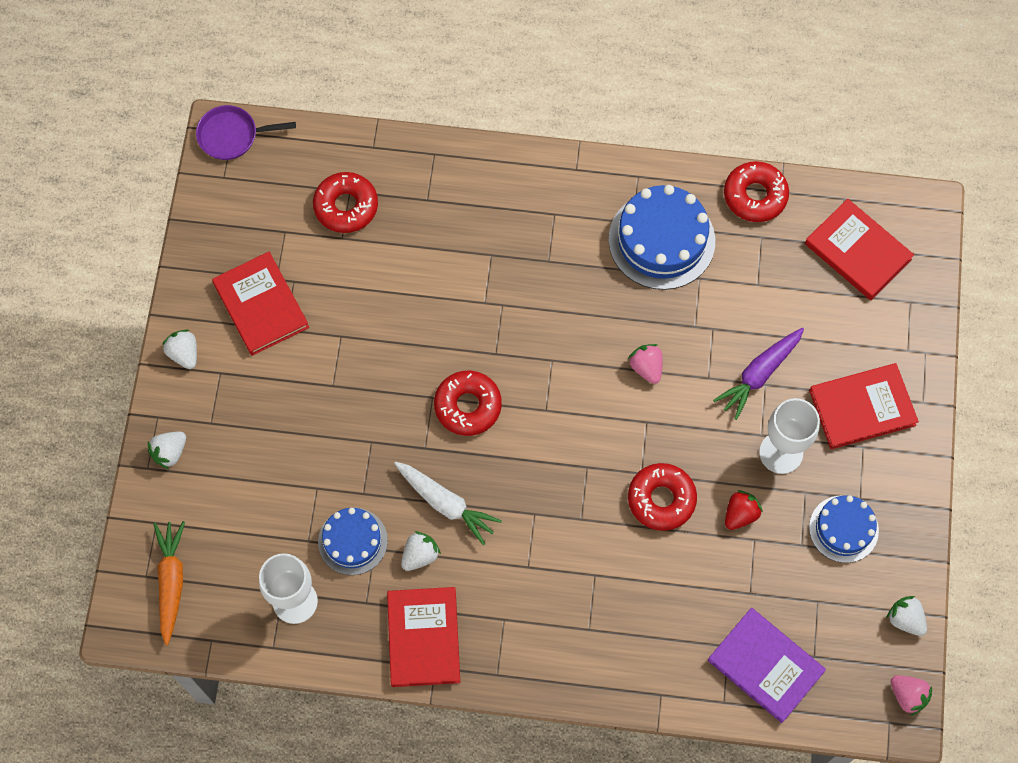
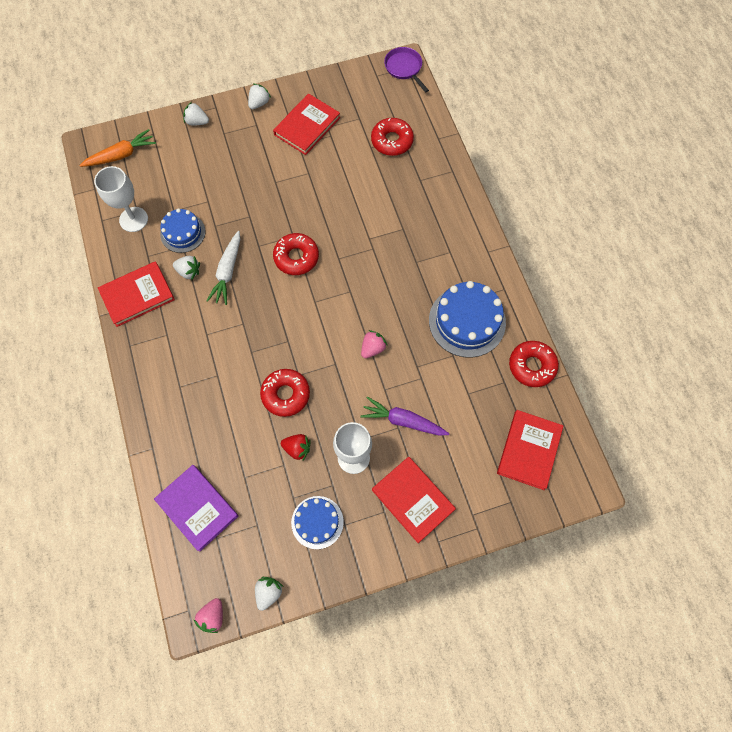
camera: 65 degrees right, 0 degrees up
purple book [707,608,826,723] -> purple book turned 60 degrees counterclockwise [154,465,238,552]

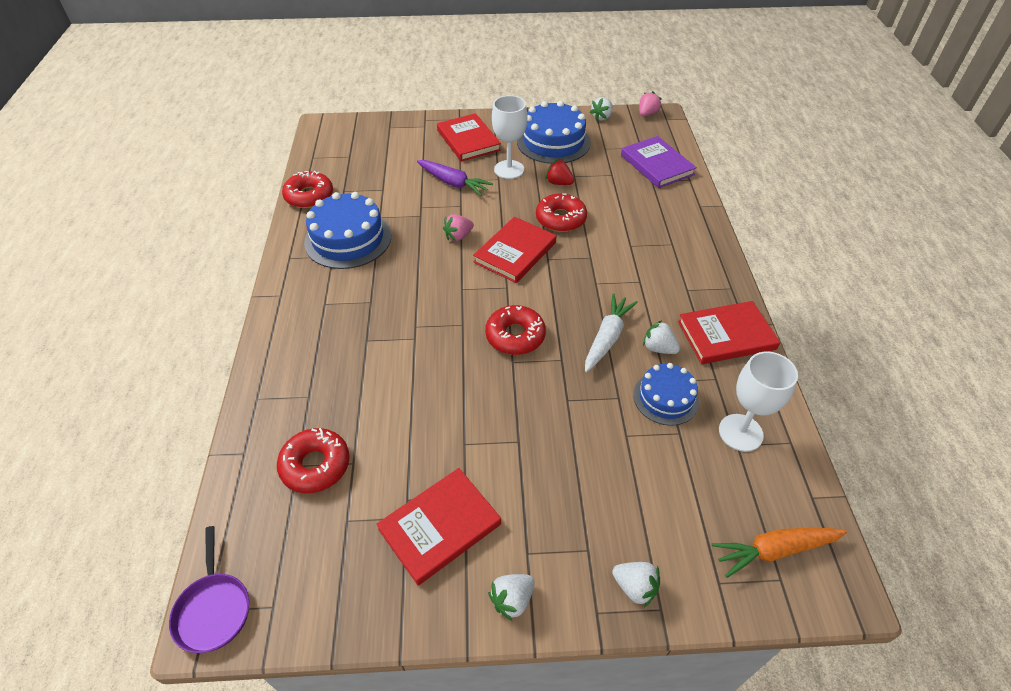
camera: 165 degrees left, 20 degrees down
blue cake [291,496,344,549] -> blue cake [517,101,591,164], size x1.63
red book [497,410,564,490] -> red book moved to [473,217,556,283]

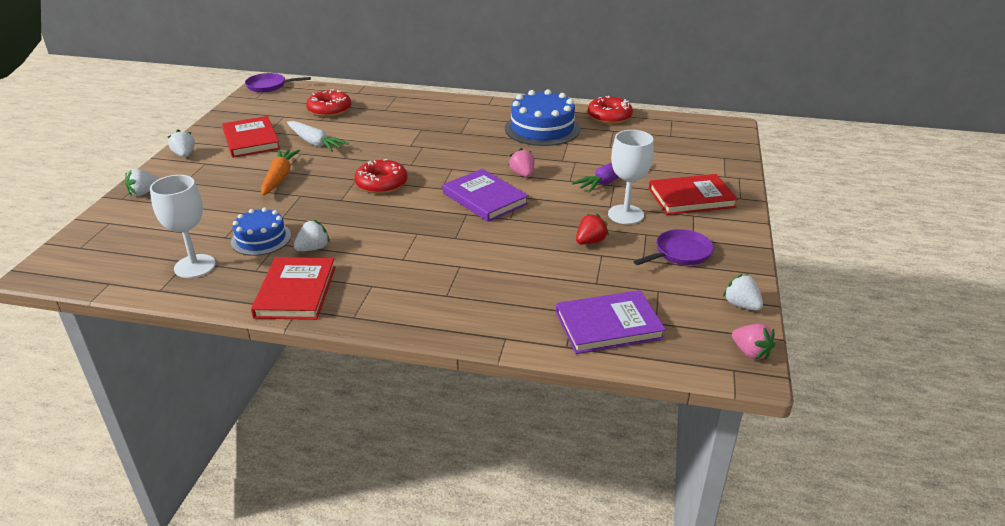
camera: 105 degrees right, 15 degrees down
red book [473,217,556,283] -> purple book [443,169,529,222]
blue cake [517,101,591,164] -> purple pan [633,229,714,265]
red donut [536,193,587,232] -> none
white carrot [585,293,638,372] -> white carrot moved to [287,121,349,152]
orange carrot [712,528,847,578] -> orange carrot moved to [261,149,300,196]

